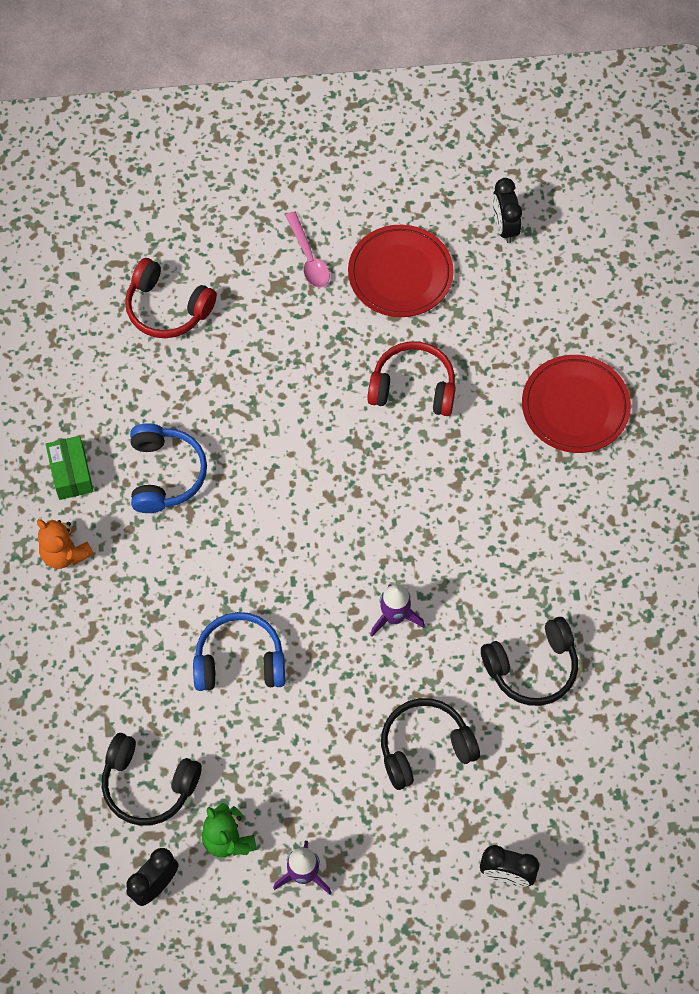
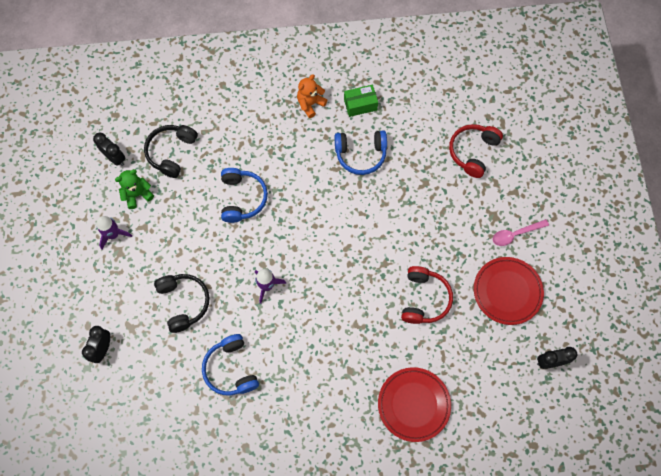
camera: 90 degrees right, 5 degrees up
black headphones [481,617,578,706] -> blue headphones [202,334,259,395]

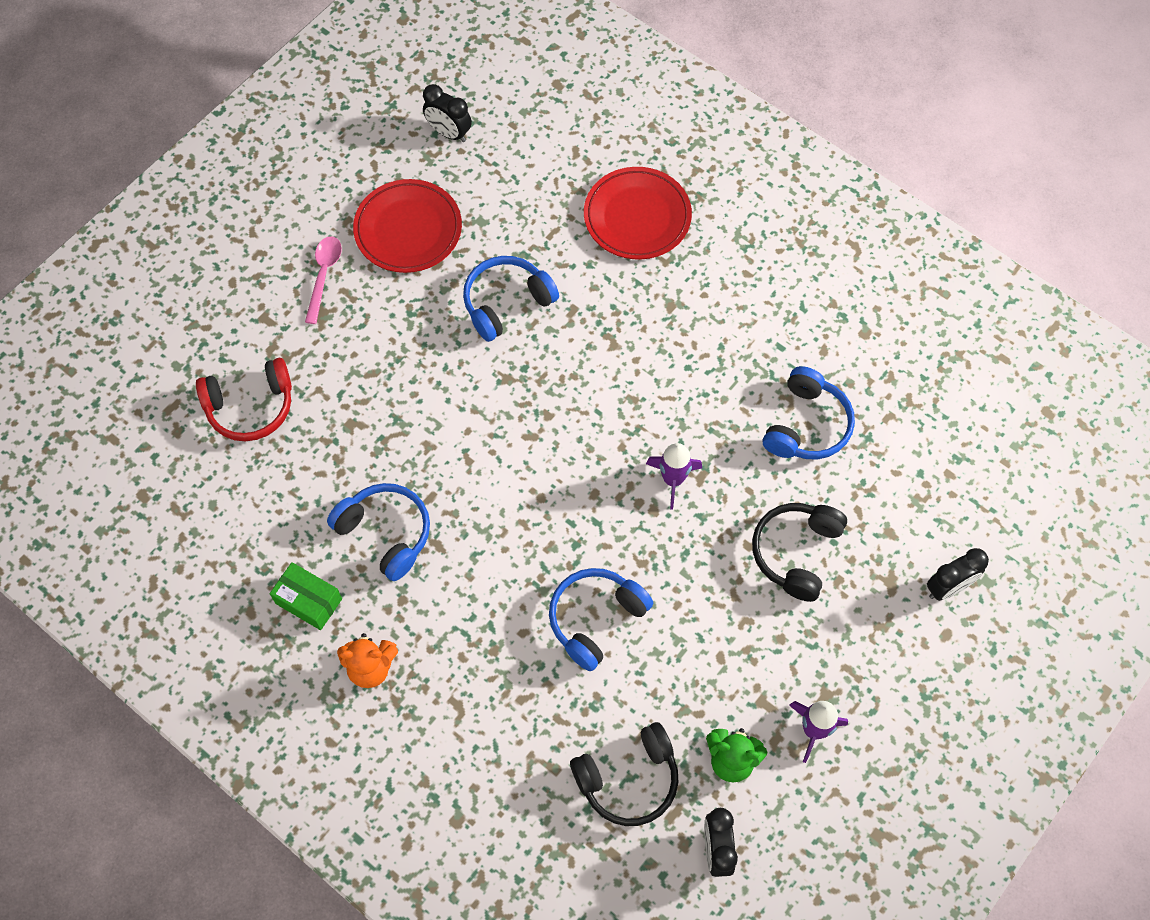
camera: 135 degrees left, 5 degrees down
red headphones [401,266,453,324] -> blue headphones [463,256,559,342]
pink spoon [493,219,549,246] -> pink spoon turned 105 degrees counterclockwise [305,236,342,324]

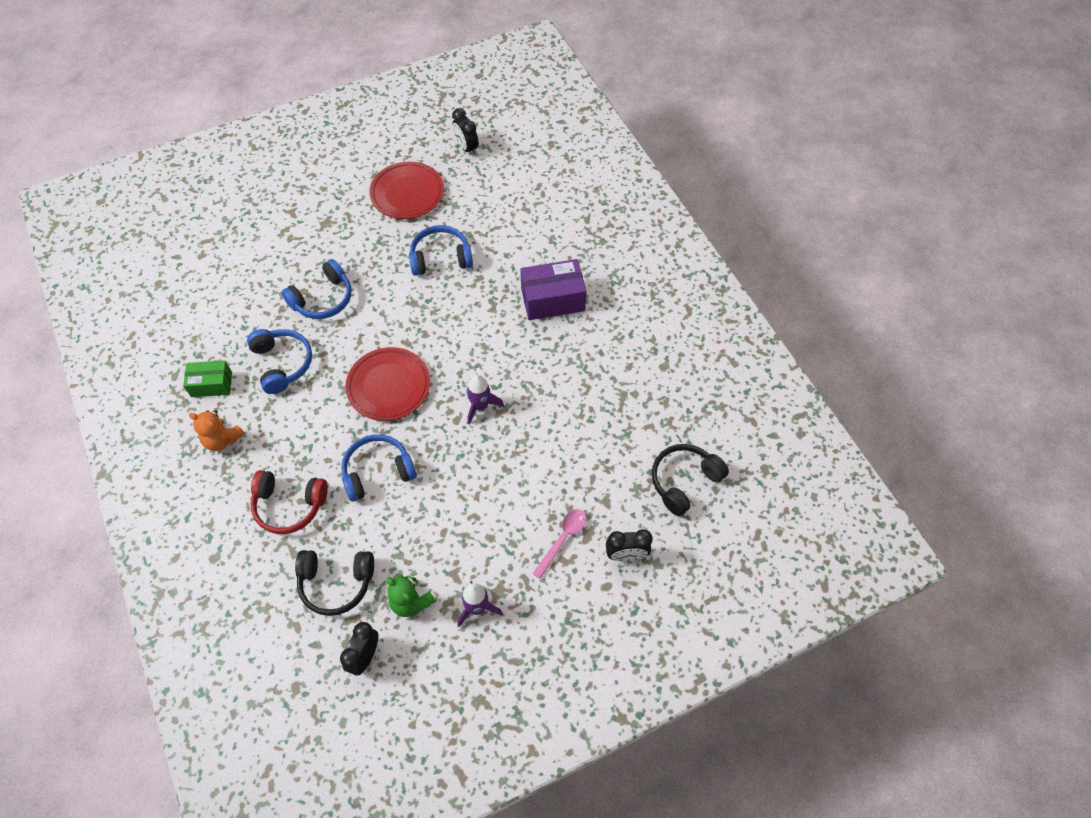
camera: 25 degrees right, 5 degrees down
red headphones [196,358,292,441] -> red headphones moved to [250,470,328,534]
green box [270,562,342,630] -> green box turned 60 degrees counterclockwise [183,360,232,397]
pink spoon [305,236,342,324] -> pink spoon moved to [532,509,586,579]
red plate [584,167,692,260] -> red plate moved to [345,347,430,421]
black headphones [752,503,847,602] -> black headphones moved to [652,444,729,516]
blue headphones [763,366,855,459] -> blue headphones moved to [281,259,351,319]
none -> purple box [520,259,586,320]

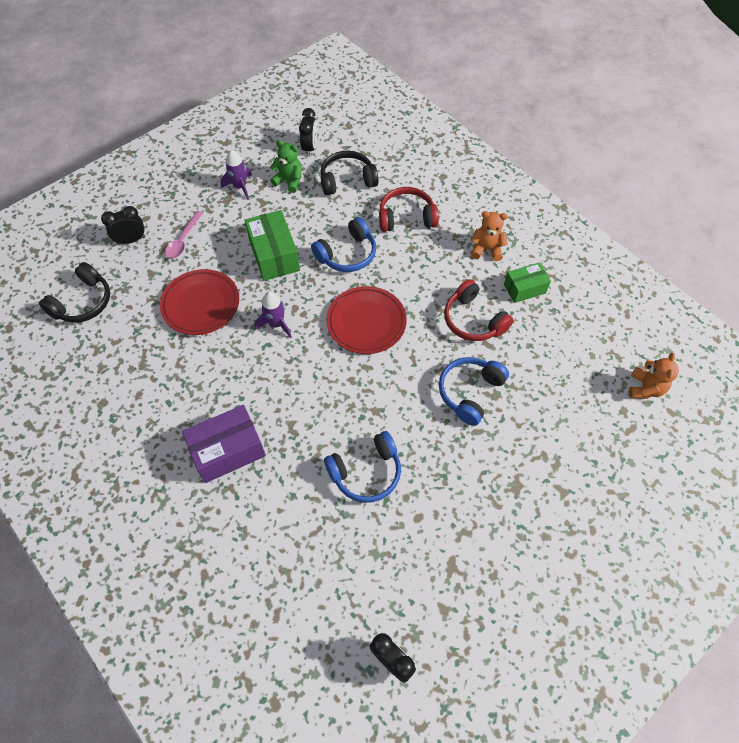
camera: 165 degrees right, 0 degrees up
blue headphones [247,329,312,394] -> red headphones [444,279,514,341]
red plate [370,162,444,219] -> red plate moved to [160,269,239,335]
none -> green box [245,210,300,281]
none -> orange teddy bear [629,353,679,399]

